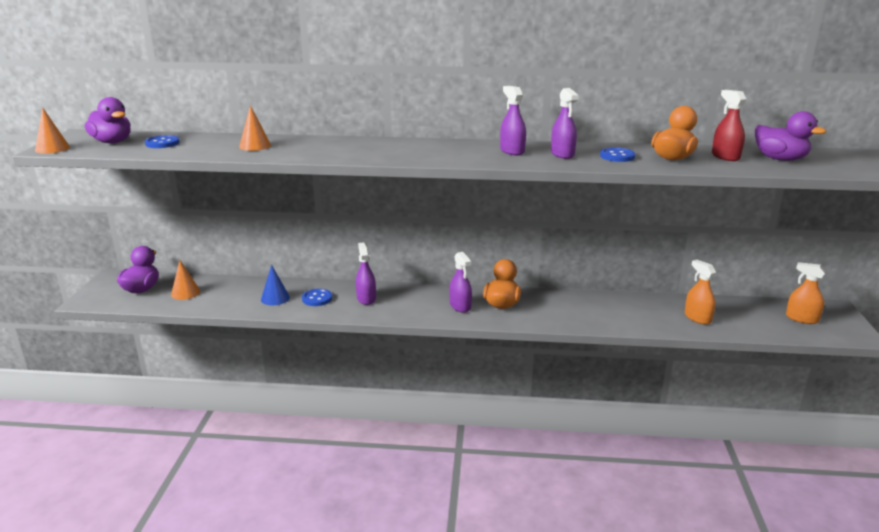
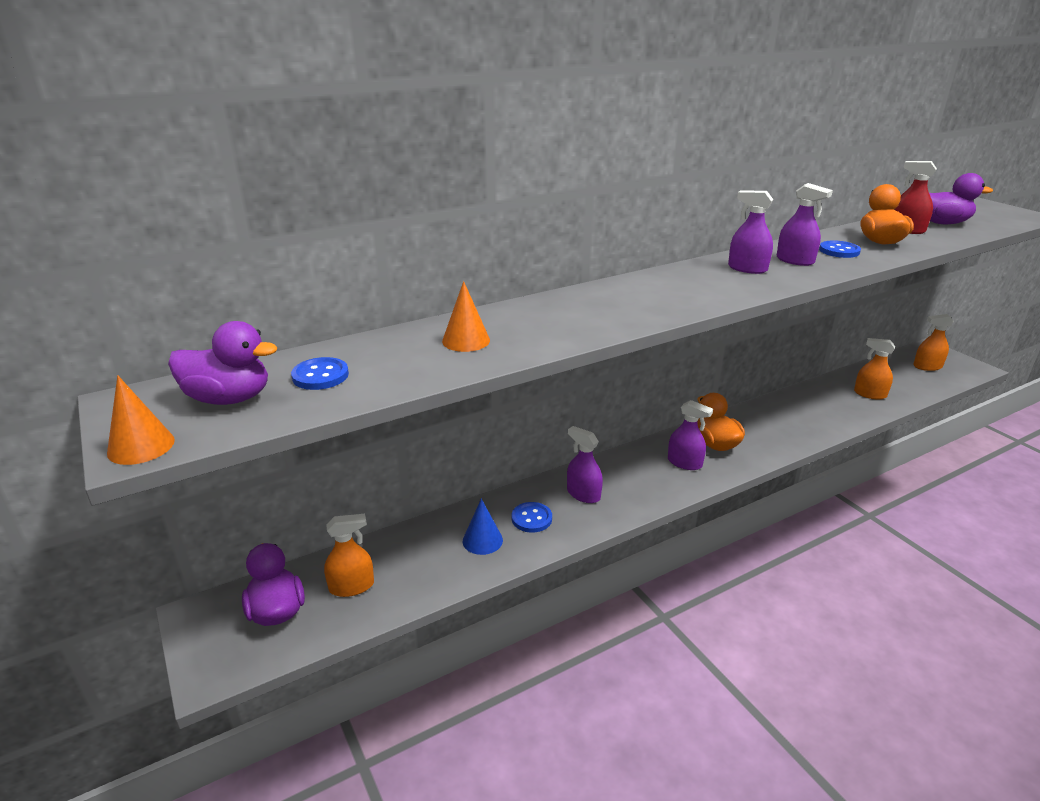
camera: 35 degrees left, 5 degrees up
orange cone [171,260,200,300] -> orange spray bottle [324,514,374,597]

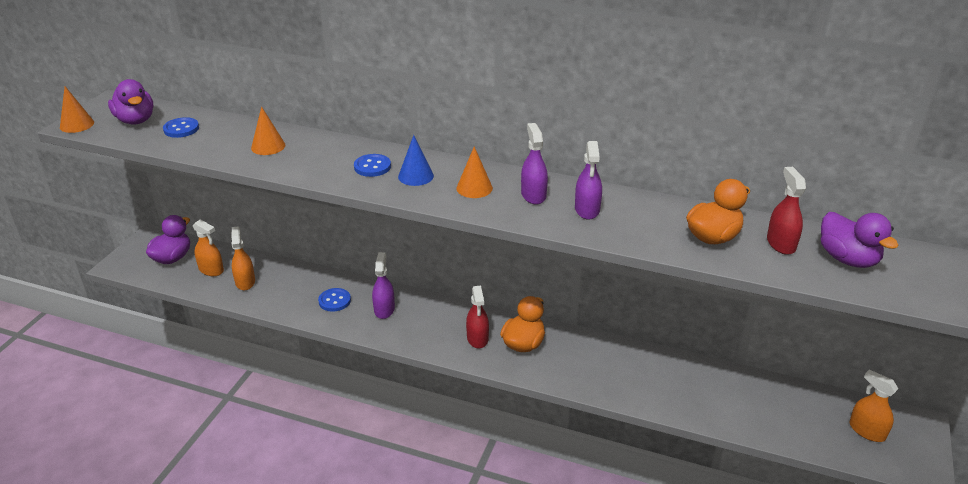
camera: 50 degrees right, 5 degrees up
blue cone [463,499,503,555] -> blue cone moved to [398,135,434,186]
purple spray bottle [668,400,713,470] -> red spray bottle [466,286,489,348]
blue button [819,240,861,258] -> blue button moved to [354,154,391,177]
orange spray bottle [854,338,895,400] -> orange spray bottle moved to [231,226,255,290]
none -> orange cone [456,146,493,198]

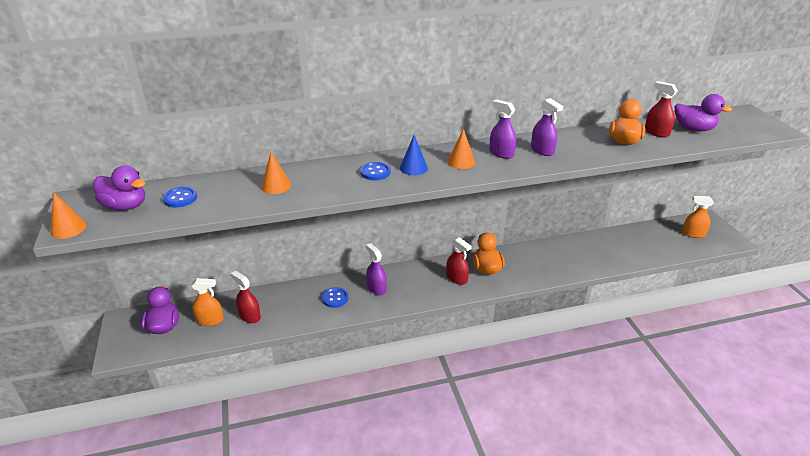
camera: 35 degrees left, 0 degrees up
orange spray bottle [231,226,255,290] -> red spray bottle [231,271,261,323]

